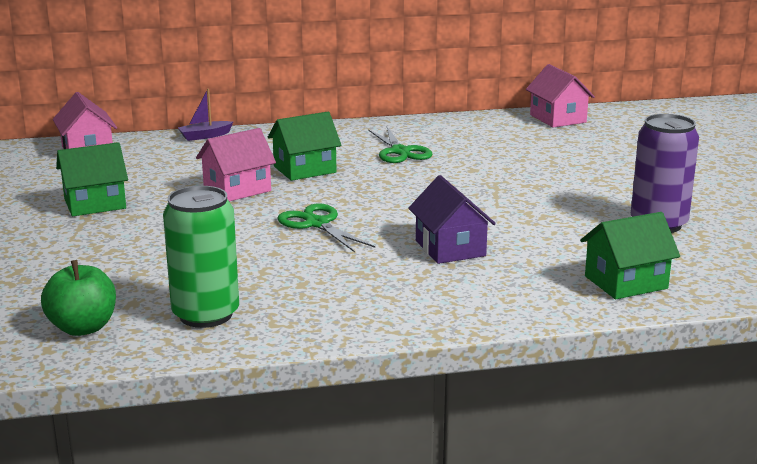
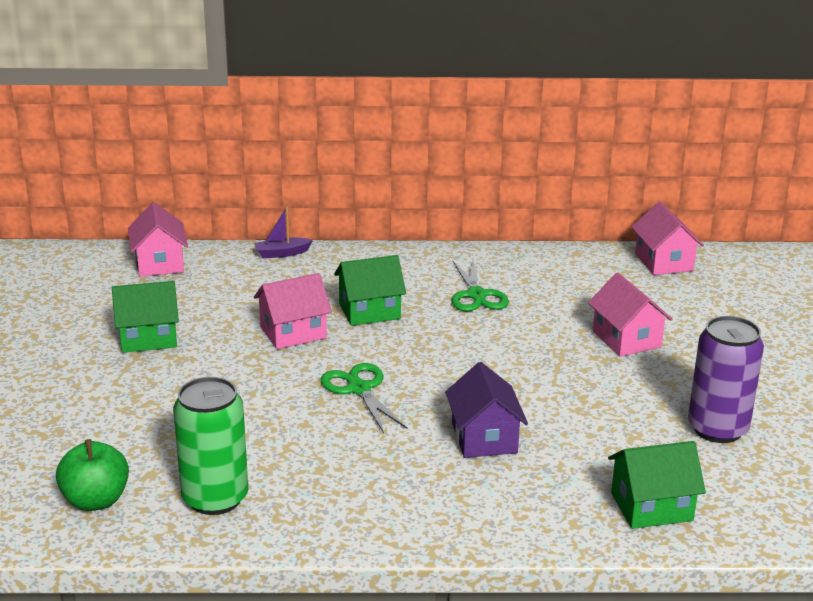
camera: 10 degrees right, 5 degrees up
none -> pink house [588,273,672,357]

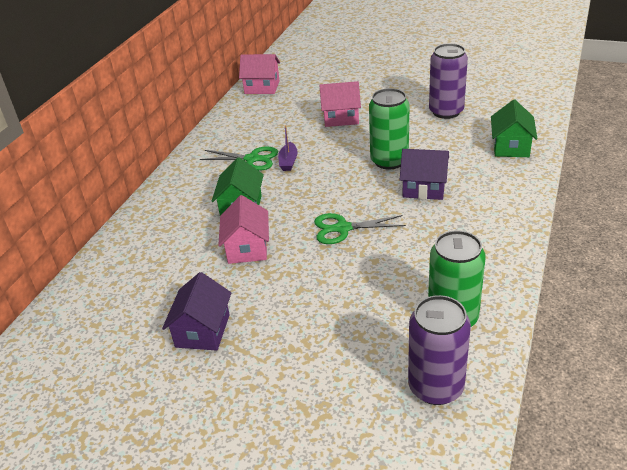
camera: 65 degrees left, 10 degrees up
green apple [56,439,129,511] -> purple can [408,295,471,405]
green house [112,281,179,353] -> purple house [162,272,231,351]
pink house [128,202,188,277] -> none
purple boat [254,207,313,258] -> purple boat moved to [278,125,298,171]
none -> green can [369,88,410,170]

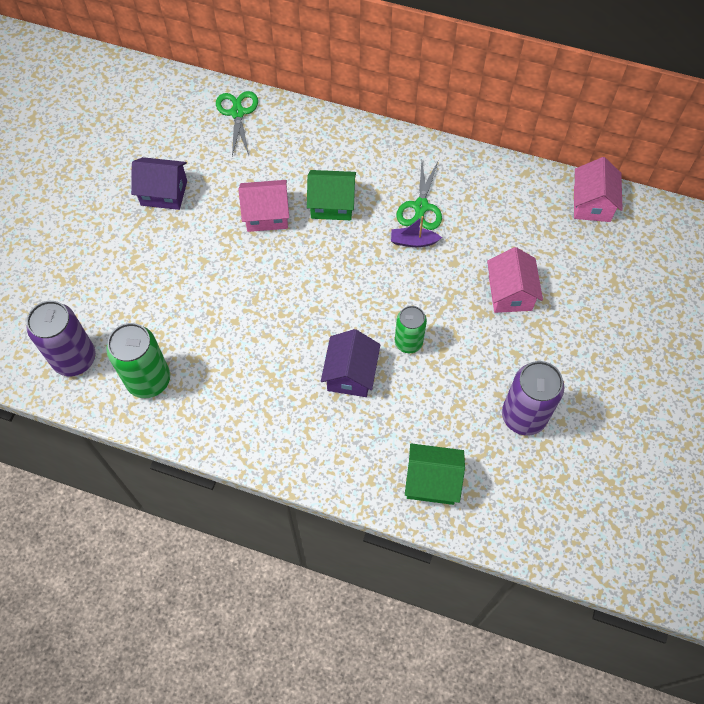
camera: 85 degrees right, 25 degrees up
green scissors [314,213,406,244] -> green scissors moved to [216,91,258,156]
green can [369,88,410,170] -> green can [395,306,427,353], size x0.64

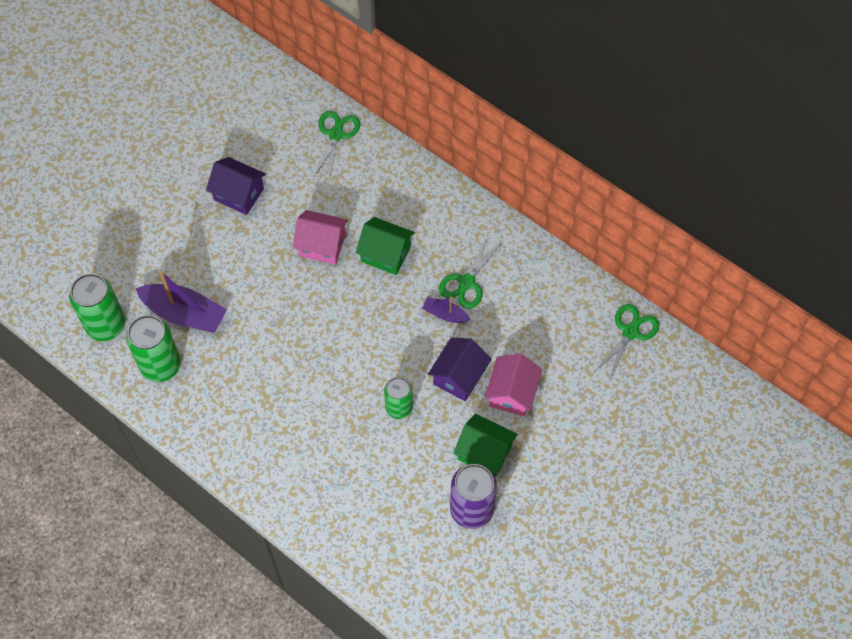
camera: 20 degrees right, 0 degrees up
purple can [27,301,96,376] -> green can [69,274,125,341]
purple house [321,329,380,397] -> purple house moved to [428,338,492,401]
green house [405,443,465,505] -> green house moved to [453,414,518,477]
pink house [574,157,623,222] -> green scissors [594,304,660,381]
none -> purple boat [135,271,227,332]

